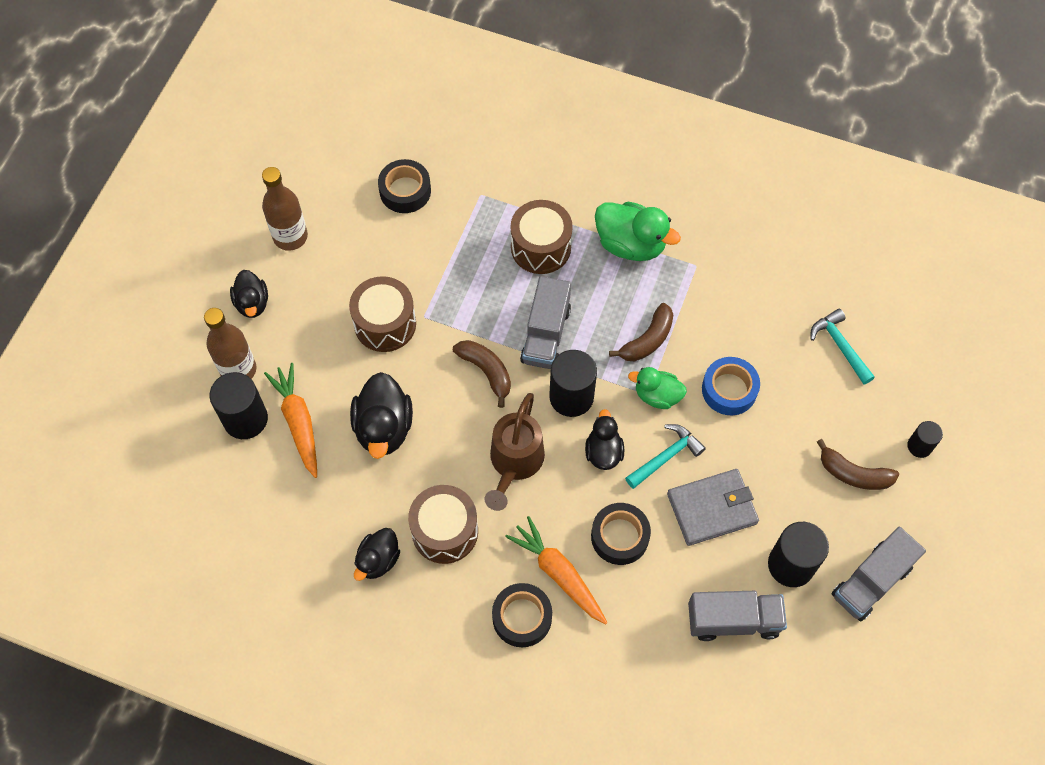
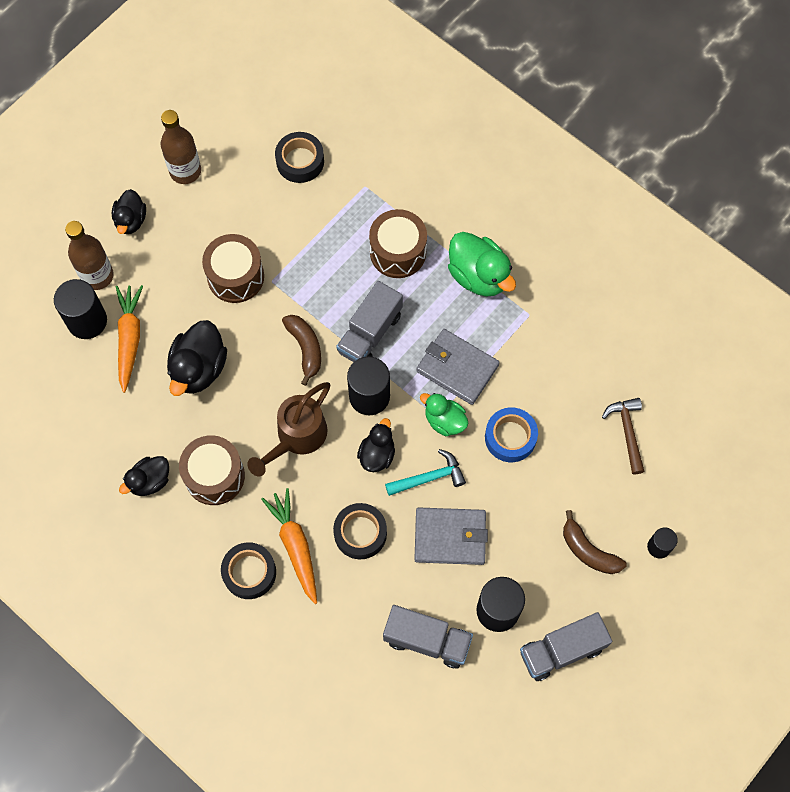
camera: 20 degrees right, 5 degrees up
brown banana [609,303,673,362] -> grey wallet [416,329,500,405]
turquoise hammer [810,309,875,385] -> brown hammer [602,398,645,475]

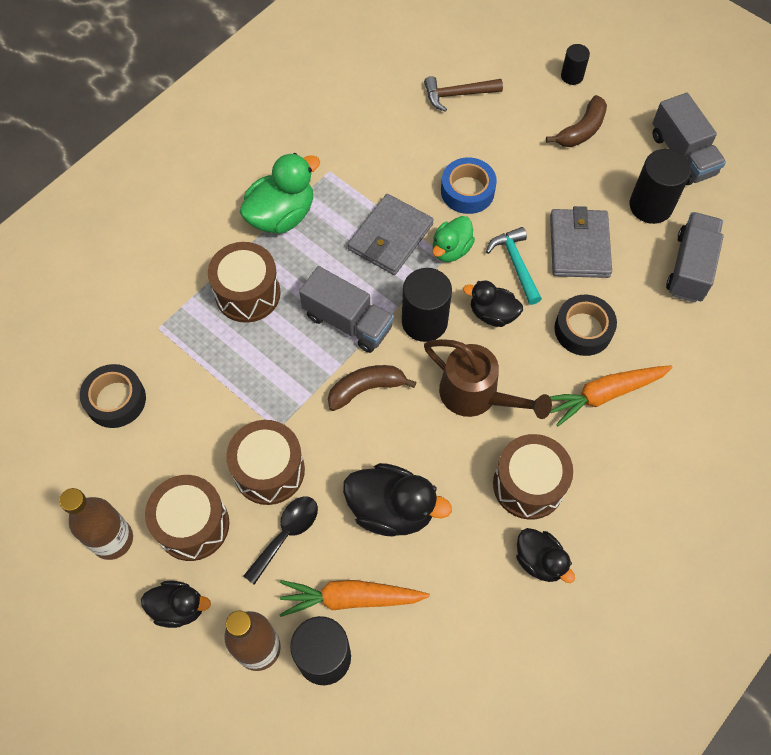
camera: 90 degrees left, 5 degrees down
black tape [221,542,276,599] -> none
none -> brown drum [145,475,229,561]
none -> black spoon [244,497,318,585]

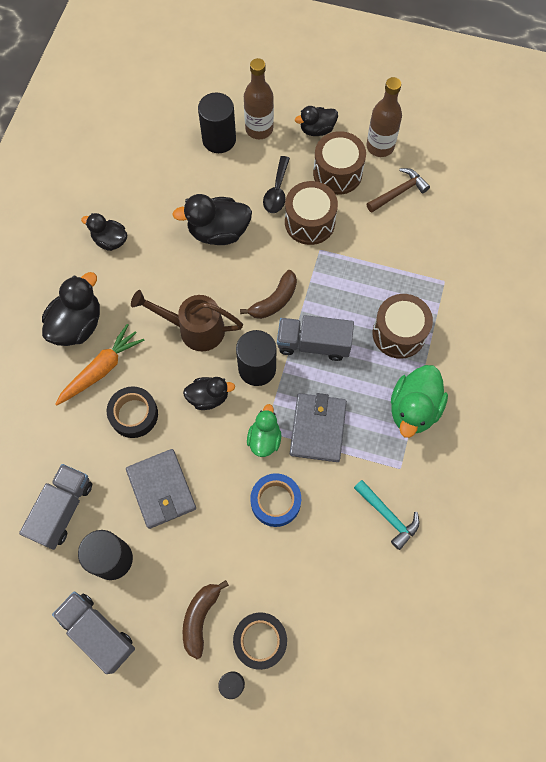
camera: 155 degrees right, 5 degrees up
black tape [80,364,146,428] -> black tape moved to [233,612,287,670]
orange carrot [280,580,430,617] -> none
brown hammer [424,76,503,112] -> brown hammer moved to [367,168,430,213]
turquoise hammer [486,227,542,305] -> turquoise hammer moved to [354,480,419,550]
brown drum [493,434,573,520] -> none
grey truck [666,212,724,302] -> grey truck turned 150 degrees counterclockwise [19,464,92,550]
none -> black duck [42,272,100,346]

